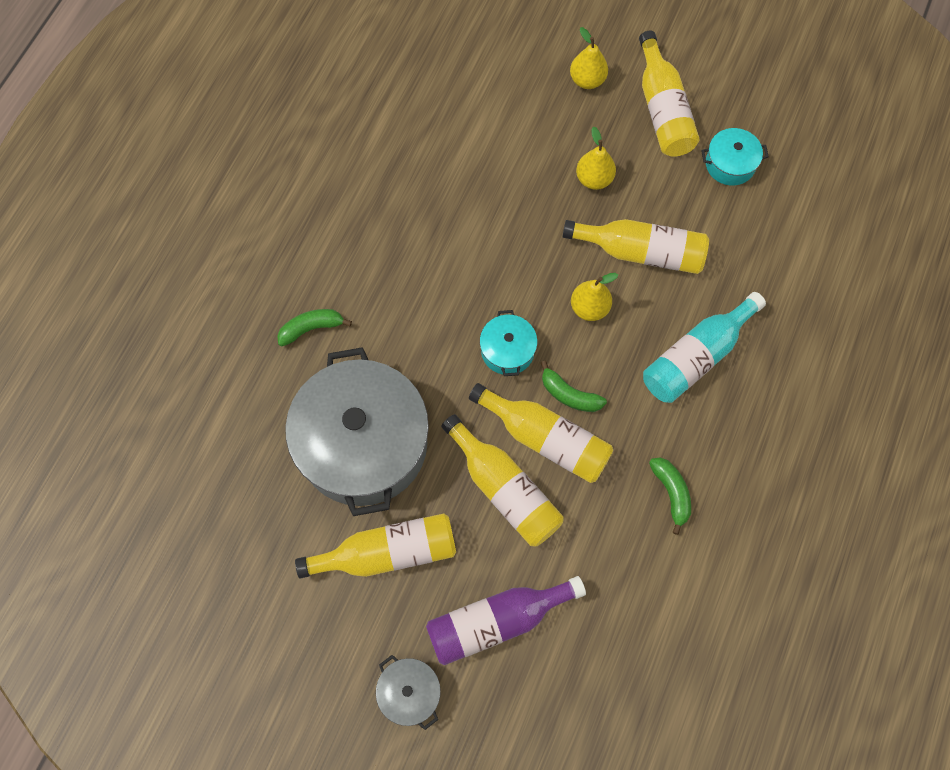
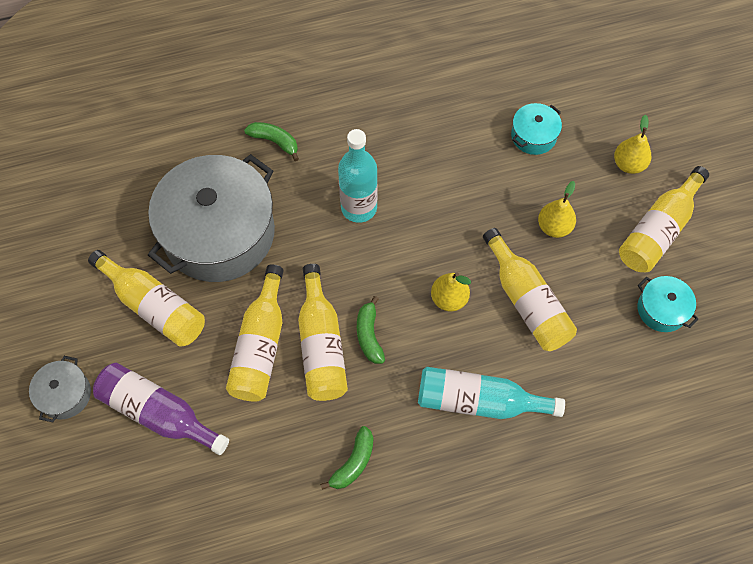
camera: 50 degrees right, 5 degrees down
turquoise pot [480,310,537,376] -> turquoise pot moved to [511,103,562,155]
none -> turquoise bottle [338,129,378,223]

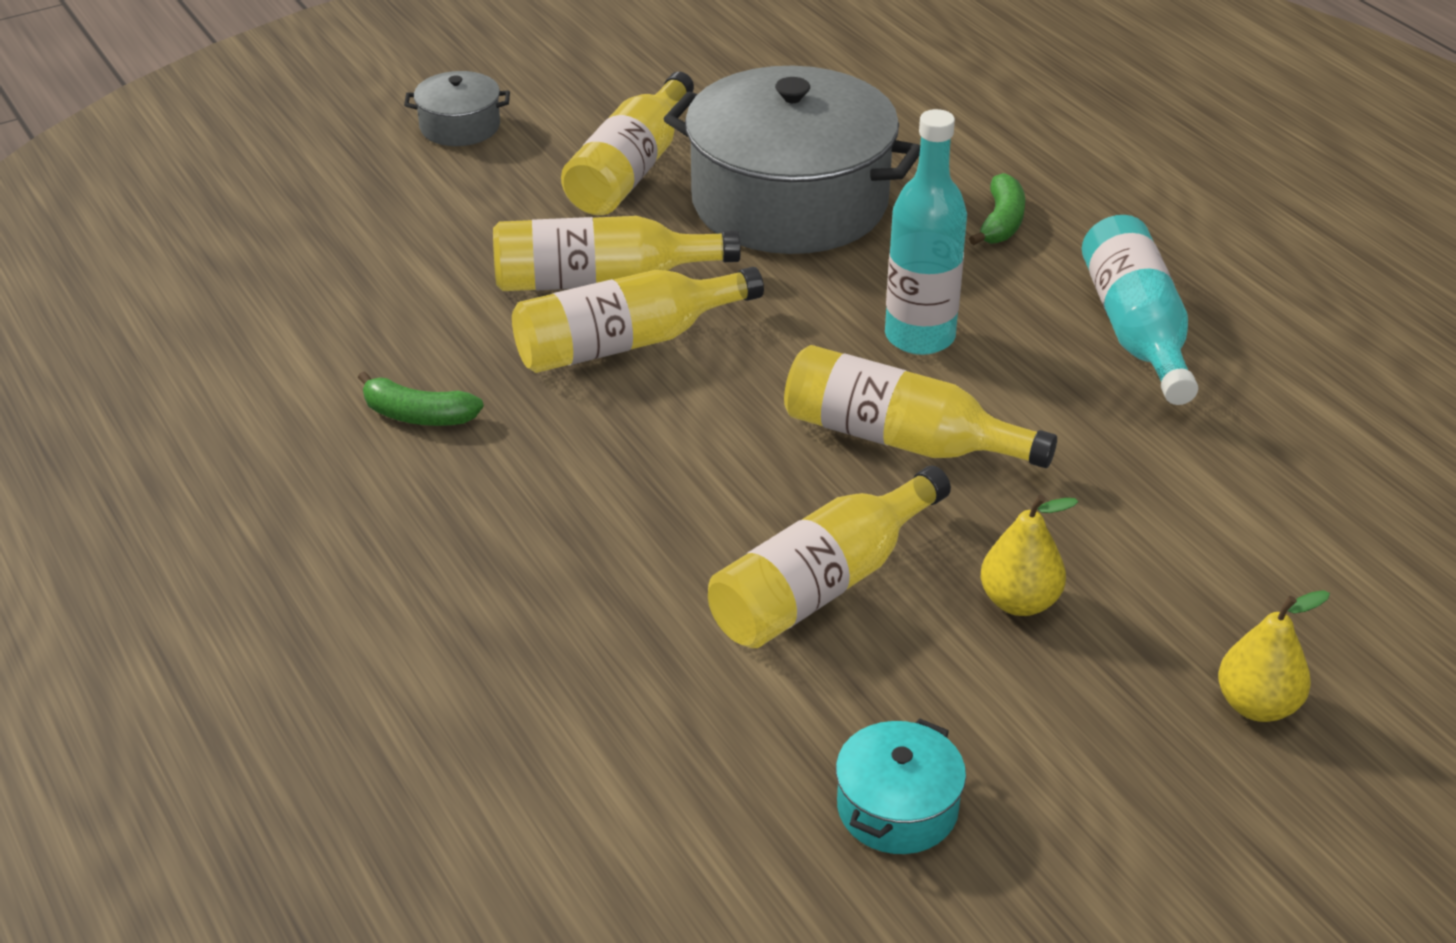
camera: 75 degrees right, 25 degrees down
purple bottle [93,363,229,455] -> none
green banana [357,296,385,364] -> none
turquoise bottle [418,367,565,419] -> turquoise bottle moved to [1082,215,1198,405]
yellow pear [431,273,471,311] -> none
turquoise pot [511,103,562,155] -> none
yellow bottle [619,166,709,272] -> yellow bottle moved to [784,345,1057,468]

